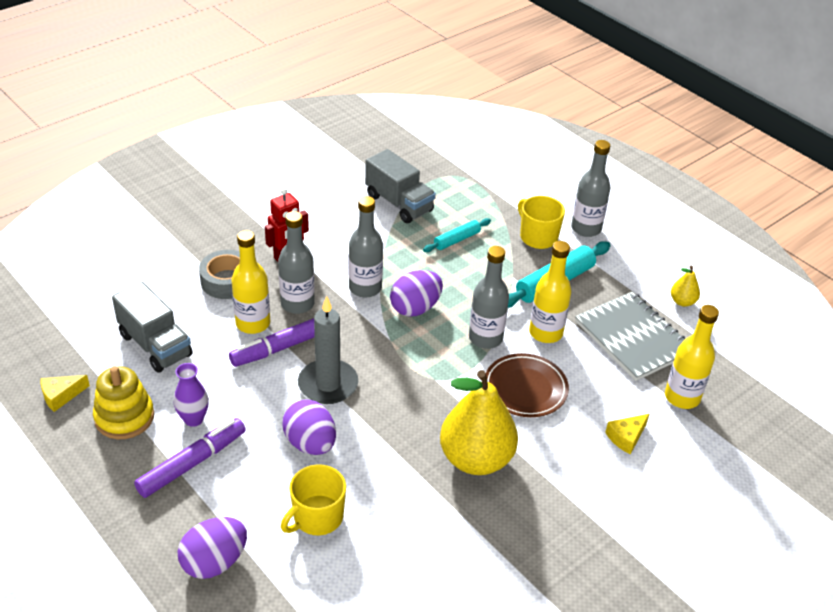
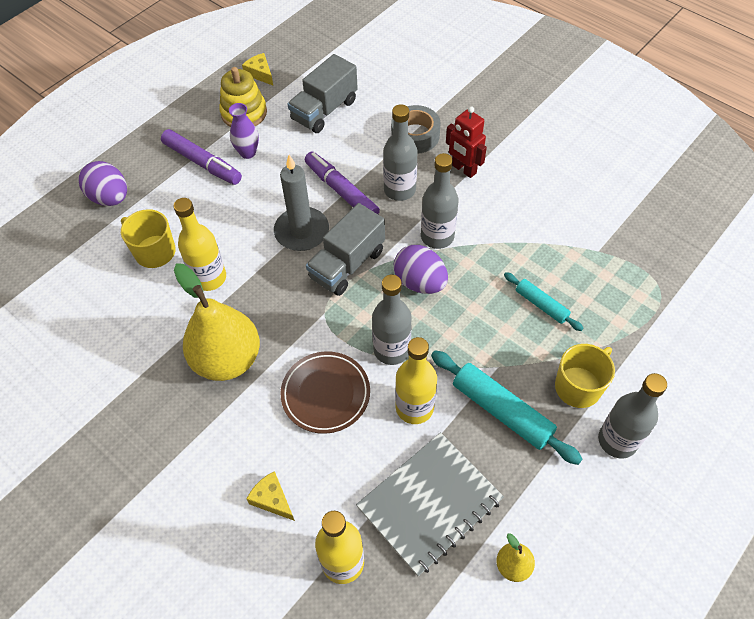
camera: 85 degrees right, 15 degrees up
yellow bottle [231,230,270,334] -> yellow bottle moved to [174,198,226,291]
purple egg [282,399,336,455] -> none
grey truck [365,149,436,223] -> grey truck moved to [306,203,385,296]

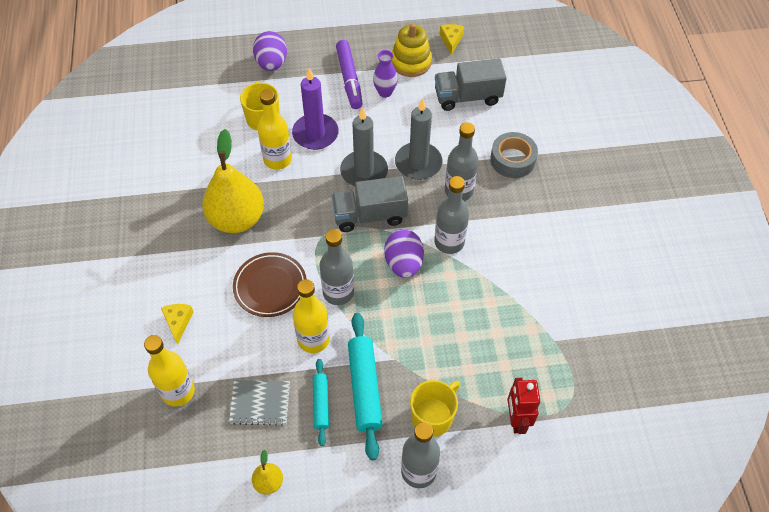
camera: 40 degrees right, 0 degrees up
purple marker [305,152,380,214] -> grey candle [395,98,442,180]
grey notebook [356,432,504,576] -> grey notebook [229,380,290,426], size x0.60
red robot [446,106,487,178] -> red robot moved to [507,378,540,434]
turquoise rolling pin [504,272,583,331] -> turquoise rolling pin moved to [313,359,329,446]
yellow mug [555,344,615,408] -> yellow mug turned 45 degrees counterclockwise [410,380,460,437]
none -> purple candle [292,68,339,150]

